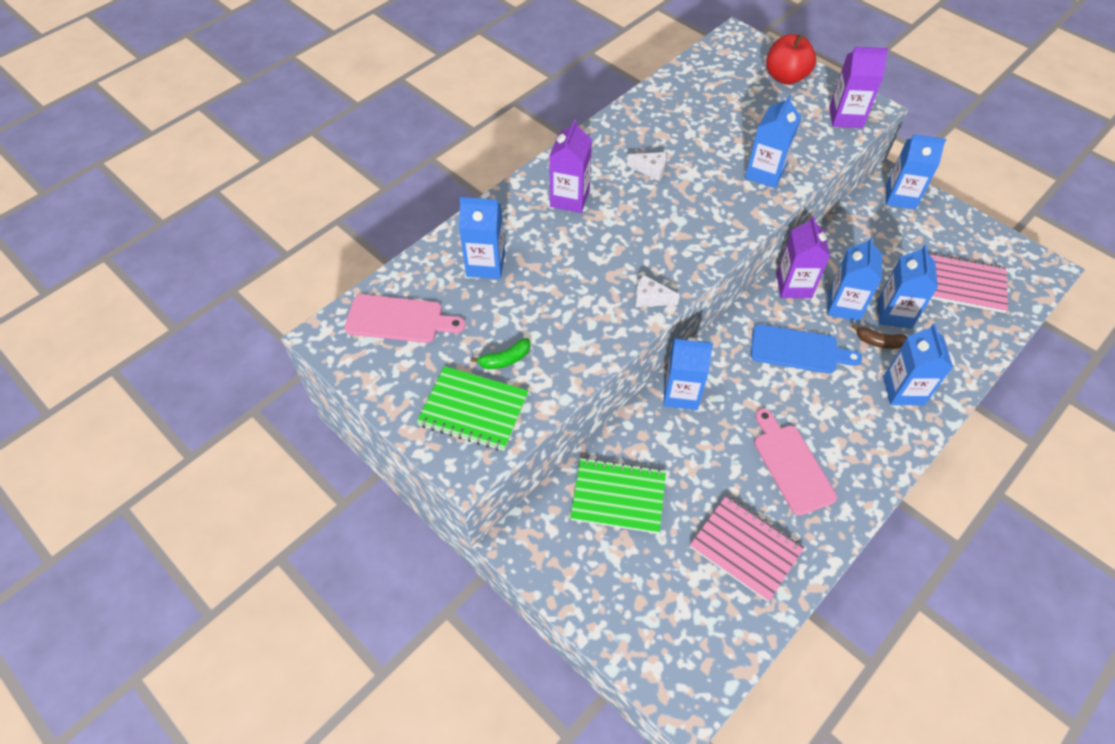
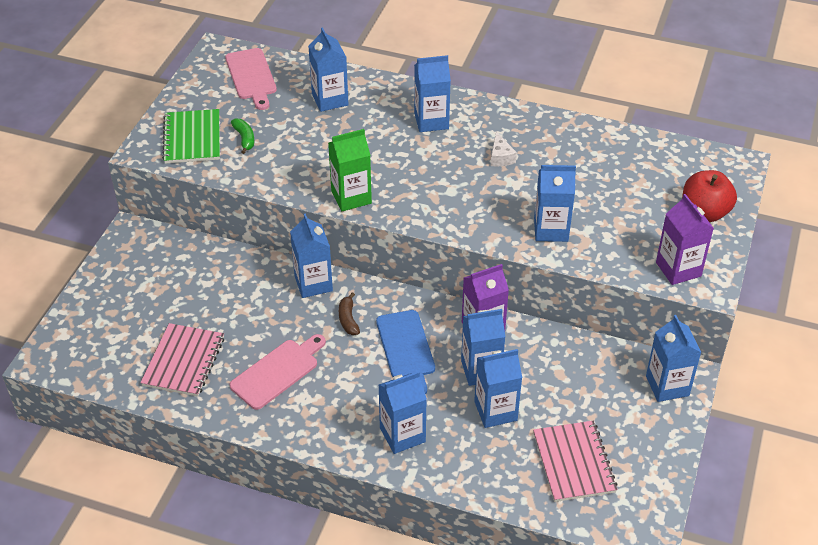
camera: 65 degrees right, 10 degrees down
green banana [471,338,531,369] -> green banana turned 150 degrees counterclockwise [231,118,254,154]
purple carton [549,119,592,213] -> blue carton [414,55,451,132]
green notebook [570,458,666,534] -> none
white cheese [635,275,680,307] -> green carton [328,129,372,211]
brown banana [852,324,908,349] -> brown banana moved to [339,292,360,335]

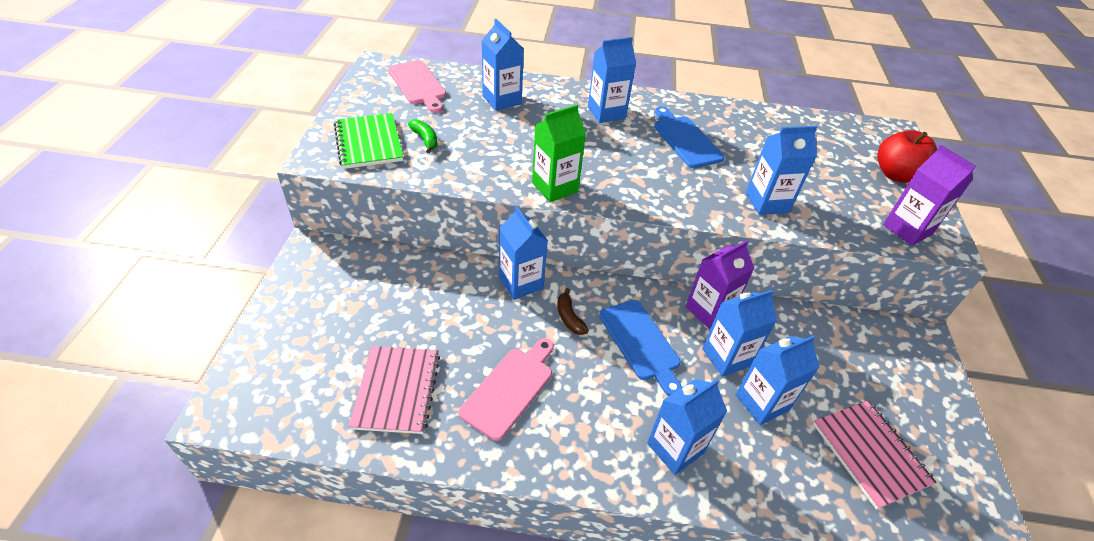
camera: 15 degrees left, 0 degrees up
white cheese [491,131,517,166] -> blue cutting board [654,107,725,168]
blue carton [646,315,701,402] -> none

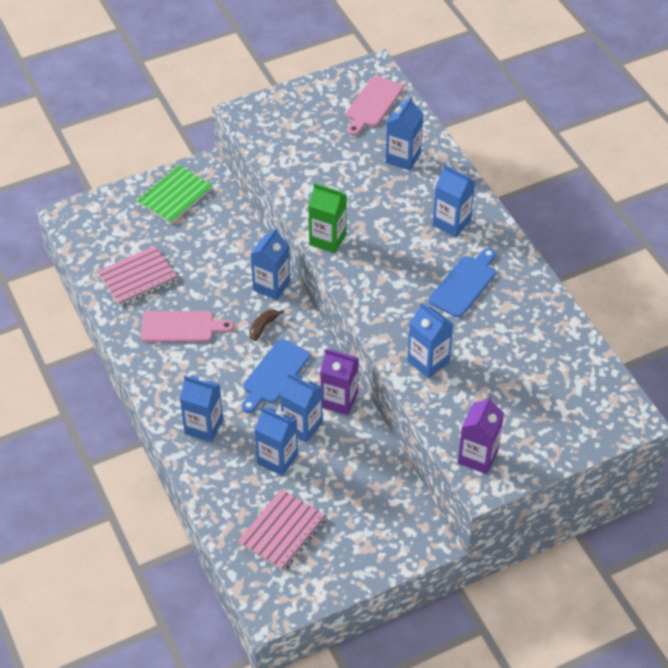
camera: 60 degrees right, 5 degrees up
green notebook [334,113,403,169] -> green notebook moved to [136,165,213,224]
green banana [408,119,437,153] -> none
red apple [877,130,937,183] -> none

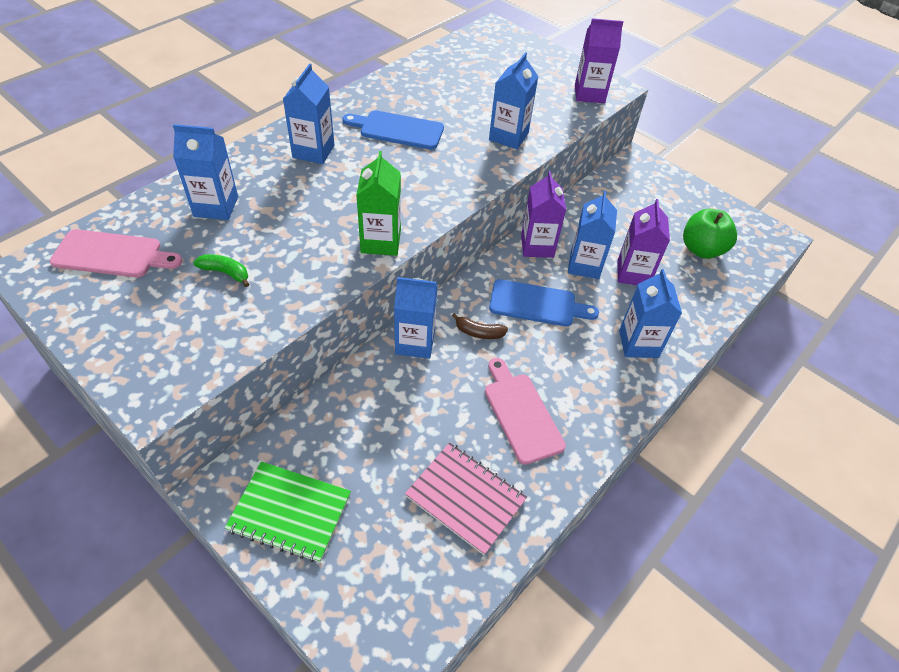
camera: 115 degrees left, 0 degrees up
pink notebook [238,489,326,571] -> green apple [683,209,737,259]
blue carton [254,407,298,476] -> purple carton [618,199,670,285]
none -> green banana [193,254,249,287]

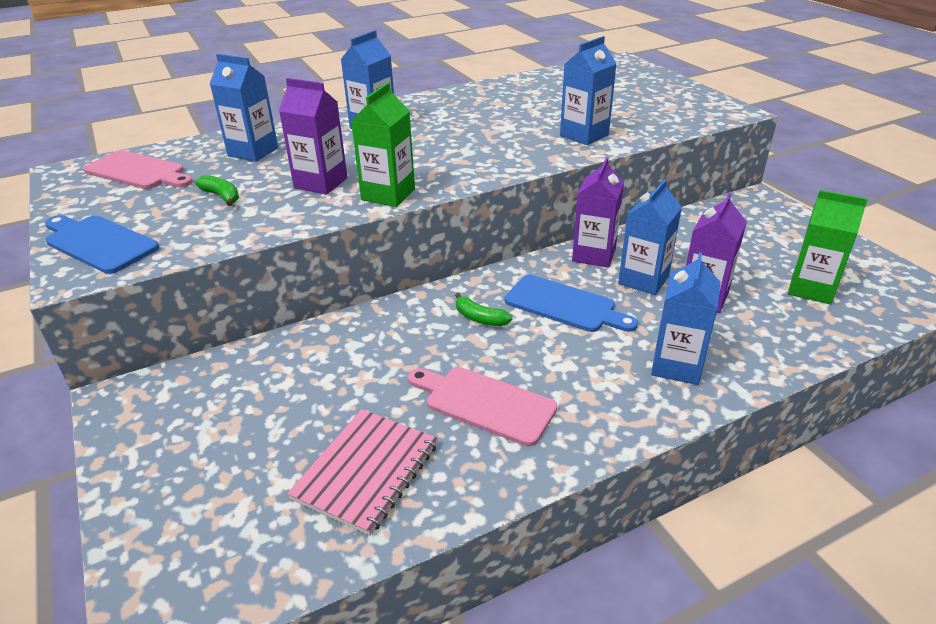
camera: 25 degrees right, 15 degrees down
green notebook [225,461,351,562] -> none
blue cutting board [342,110,444,150] -> blue cutting board moved to [45,215,159,274]
blue carton [394,277,438,359] -> none
pink notebook [405,442,527,555] -> pink notebook turned 60 degrees clockwise [287,409,438,536]
brown banana [452,313,508,339] -> green banana [455,293,513,326]
pink cutting board [485,358,566,465] -> pink cutting board turned 60 degrees counterclockwise [408,367,557,446]
purple carton [575,18,623,103] -> purple carton moved to [279,78,348,195]
green apple [683,209,737,259] -> green carton [788,190,868,305]

